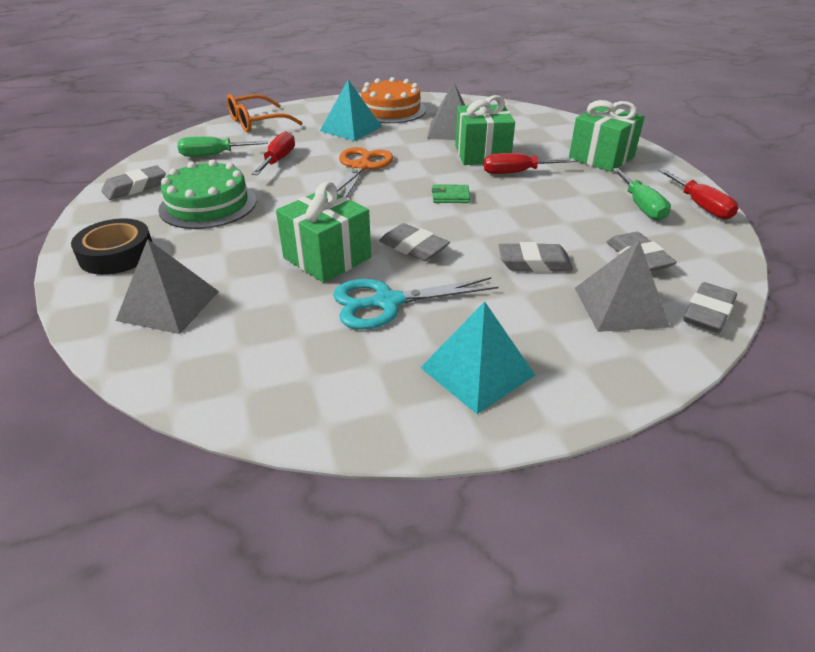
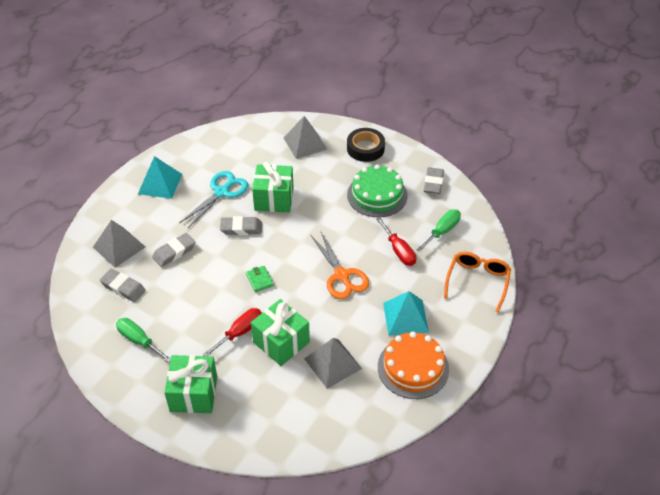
camera: 140 degrees right, 10 degrees up
green wallet [432,185,470,203] -> green wallet turned 75 degrees counterclockwise [246,266,274,292]
red screwdriver [658,169,738,219] -> none
grey eraser [683,282,737,333] -> none

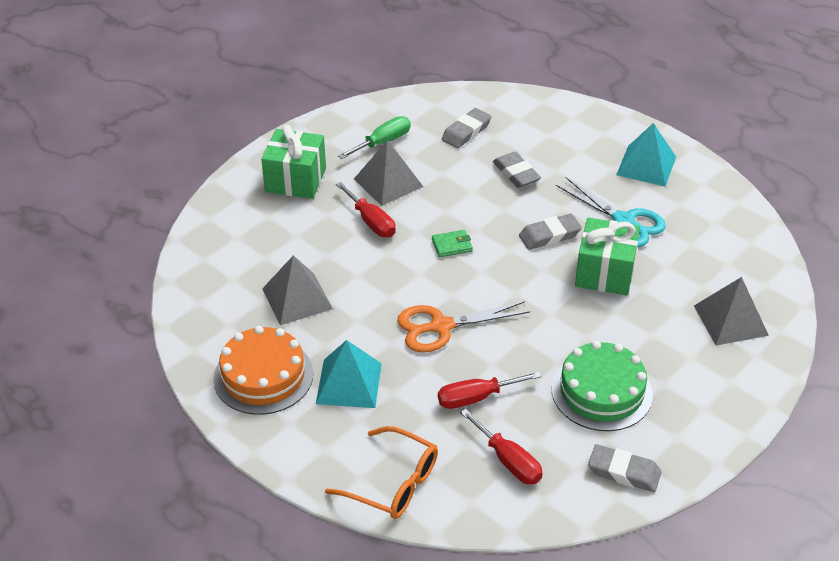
camera: 100 degrees right, 5 degrees down
grey pyramid [93,220,145,267] -> grey pyramid moved to [354,140,423,206]
grey eraser [220,216,262,235] -> grey eraser turned 60 degrees clockwise [519,214,582,250]
green gift [251,299,310,366] -> none
black tape [347,128,385,162] -> none
green screwdriver [416,209,461,252] -> red screwdriver [460,409,543,484]

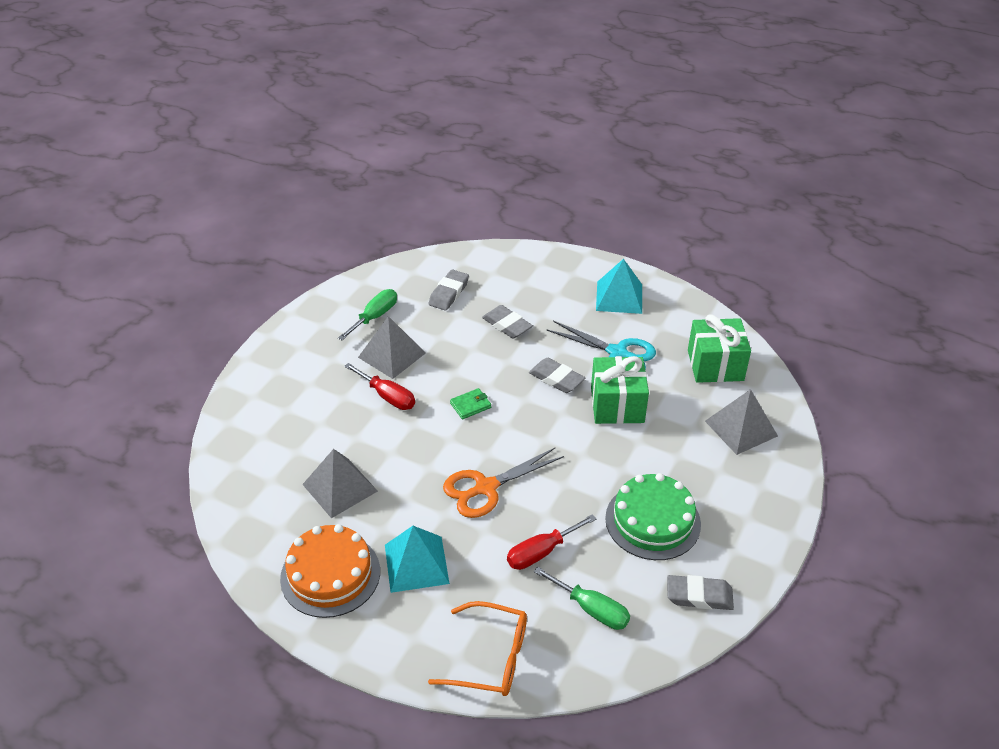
camera: 15 degrees left, 0 degrees up
green gift [261,125,326,199] -> green gift moved to [688,314,751,383]
red screwdriver [460,409,543,484] -> green screwdriver [534,567,630,630]
grey eraser [519,214,582,250] -> grey eraser turned 75 degrees clockwise [529,358,585,393]

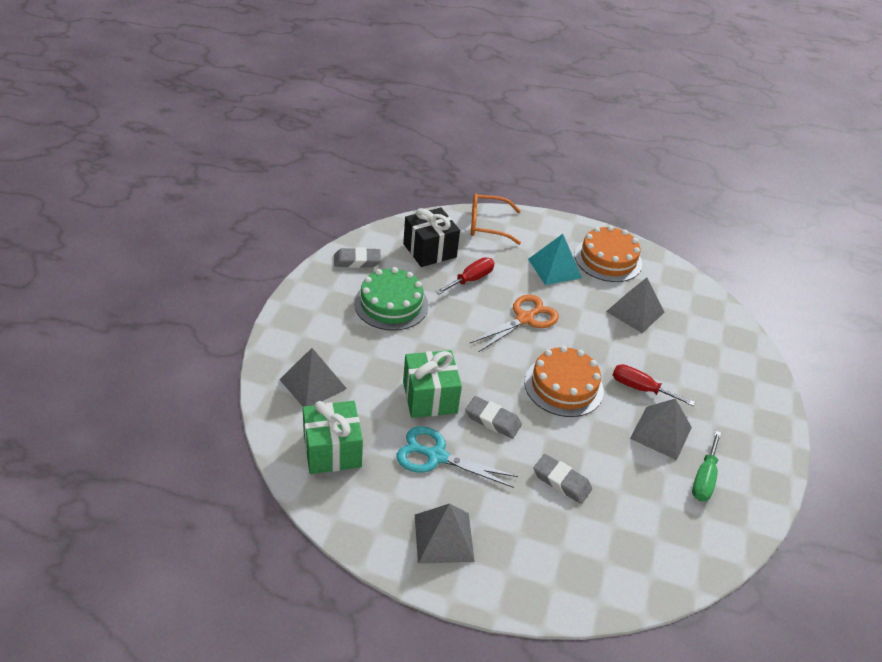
camera: 165 degrees right, 0 degrees up
grey eraser [429,269,469,311] -> none
green wallet [450,388,491,419] -> orange cake [524,346,604,417]
green screwdriver [534,567,630,630] -> black gift [403,208,460,267]
turquoise pyramid [596,259,642,314] -> grey pyramid [415,503,475,564]

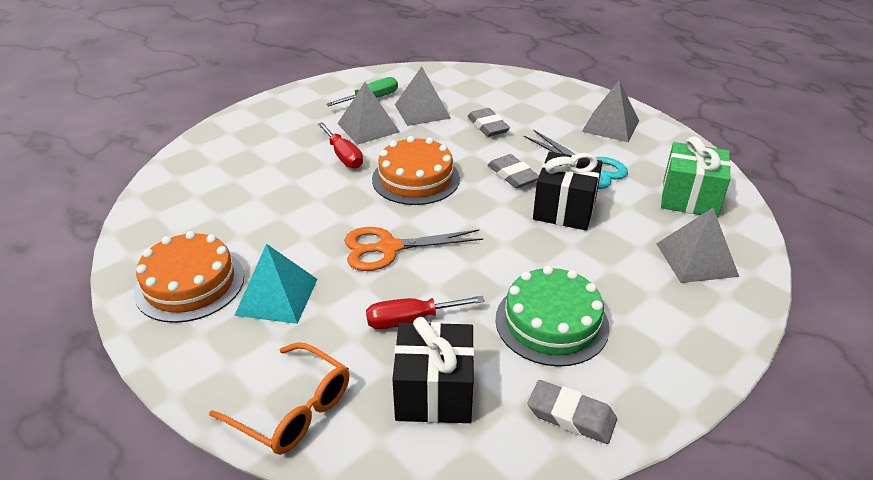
camera: 145 degrees left, 5 degrees down
green gift [403,350,462,418] -> black gift [533,152,603,230]
grey pyramid [606,278,665,333] -> grey pyramid moved to [395,66,451,126]

